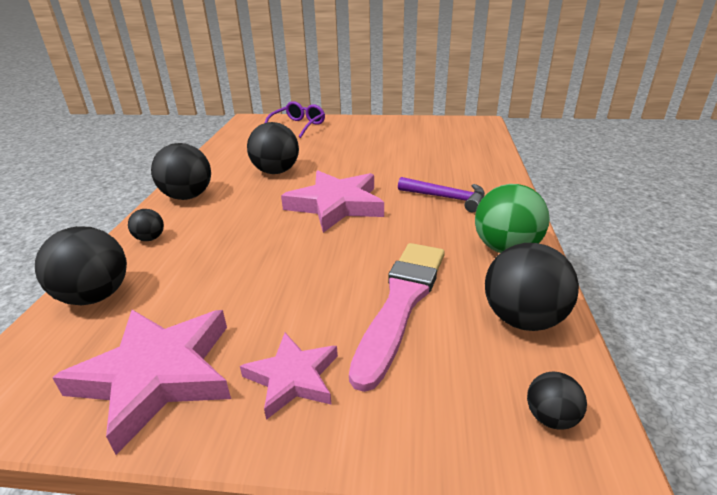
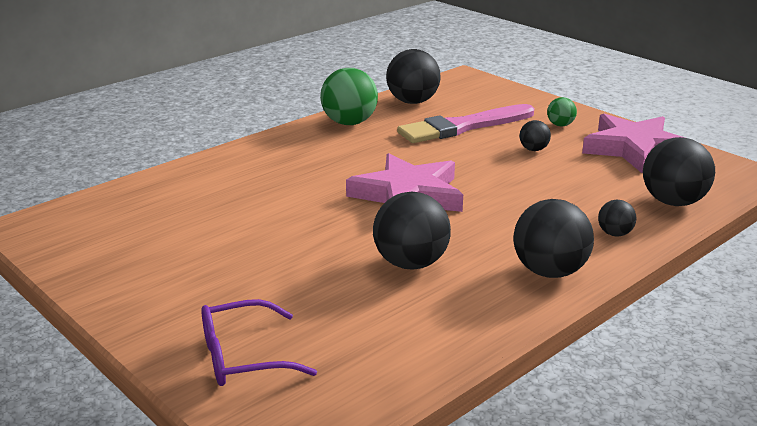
camera: 140 degrees left, 5 degrees down
pink star [240,333,338,420] -> green ball [547,97,577,126]
purple hammer [398,177,485,212] -> none
black ball [527,372,587,430] -> black ball moved to [519,120,551,151]

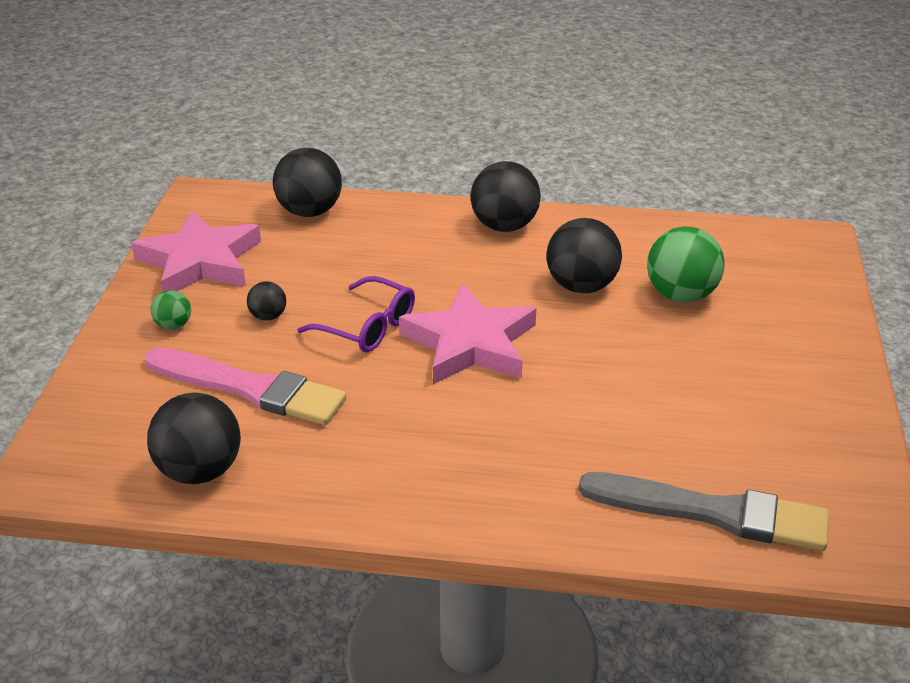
camera: 130 degrees left, 10 degrees up
purple glasses [201,299,317,386] -> purple glasses moved to [297,276,415,352]
green ball [320,68,378,125] -> green ball moved to [647,227,725,302]
black ball [598,200,636,236] -> none
none -> grey brush [579,472,829,551]

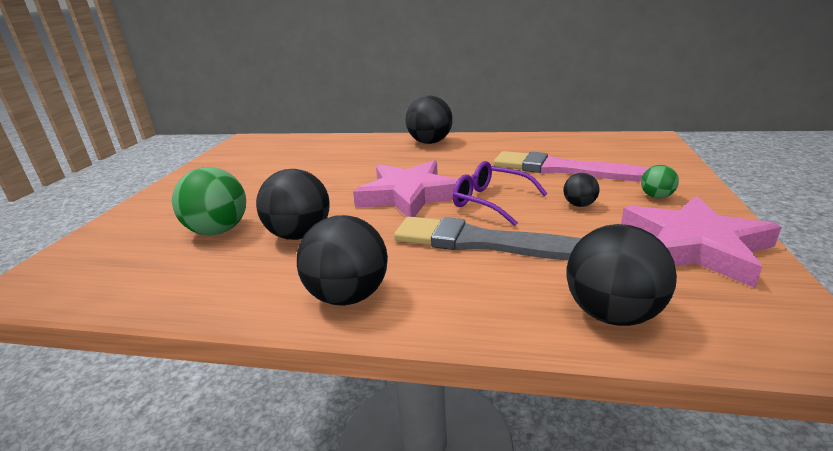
camera: 175 degrees left, 10 degrees down
black ball [147,393,241,484] -> black ball moved to [405,96,453,144]
grey brush [579,472,829,551] -> grey brush moved to [394,216,582,260]

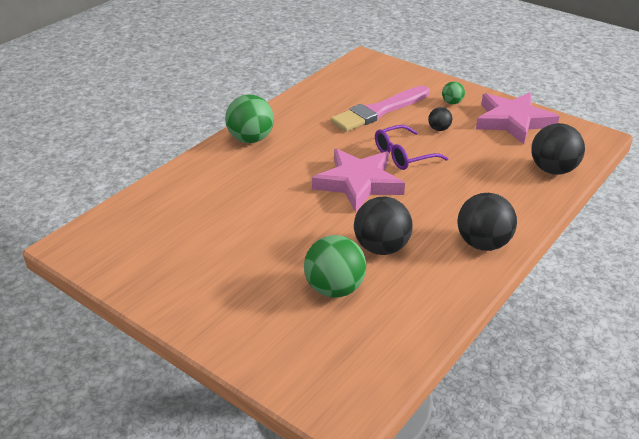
camera: 65 degrees left, 10 degrees up
grey brush [394,216,582,260] -> none
black ball [405,96,453,144] -> green ball [225,94,274,143]

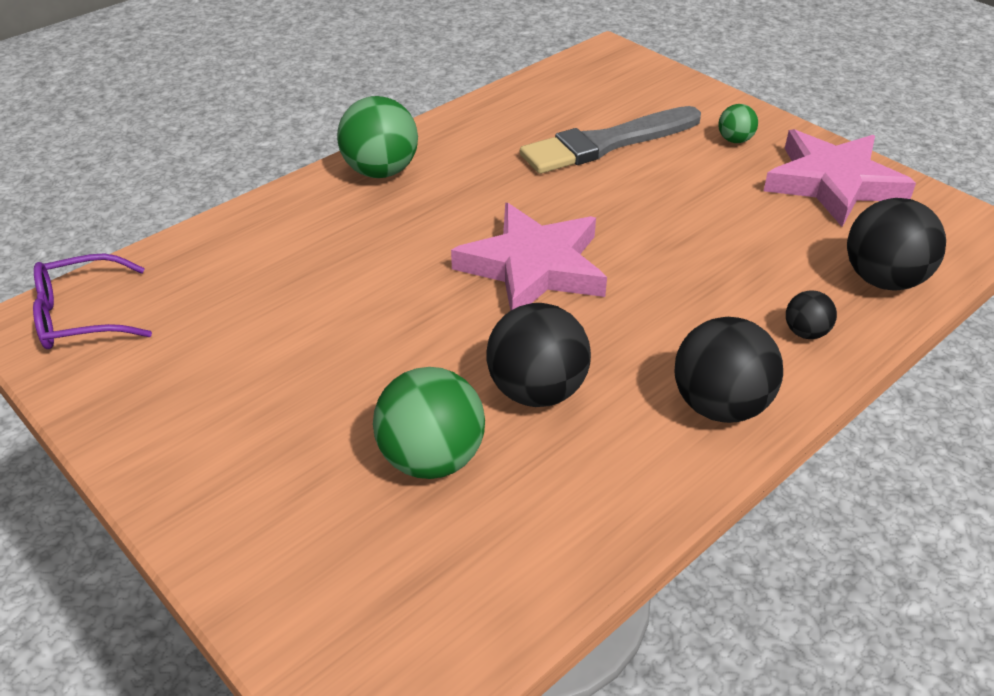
camera: 10 degrees right, 5 degrees up
pink brush [331,86,430,132] -> grey brush [520,106,701,174]
purple glasses [375,125,449,170] -> purple glasses moved to [33,253,152,349]
black ball [428,107,452,131] -> black ball moved to [786,290,837,339]

